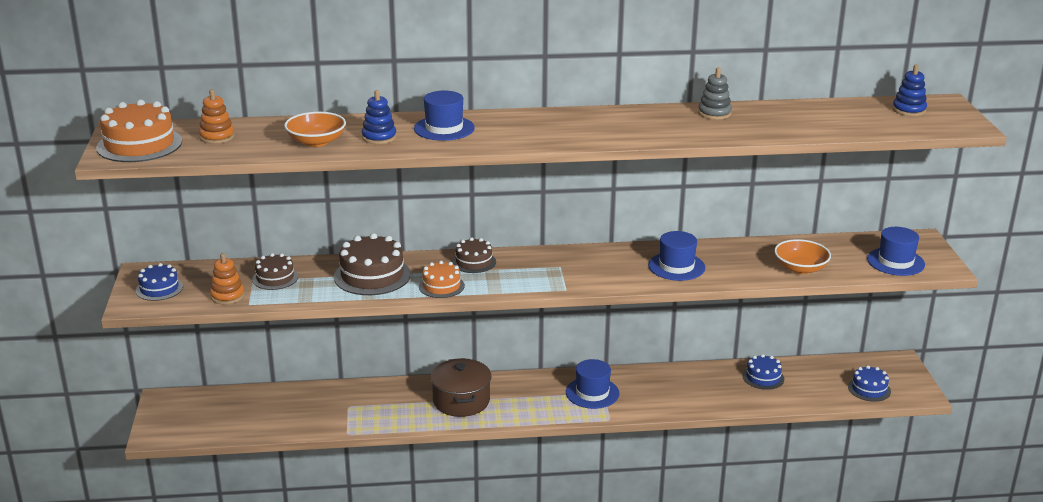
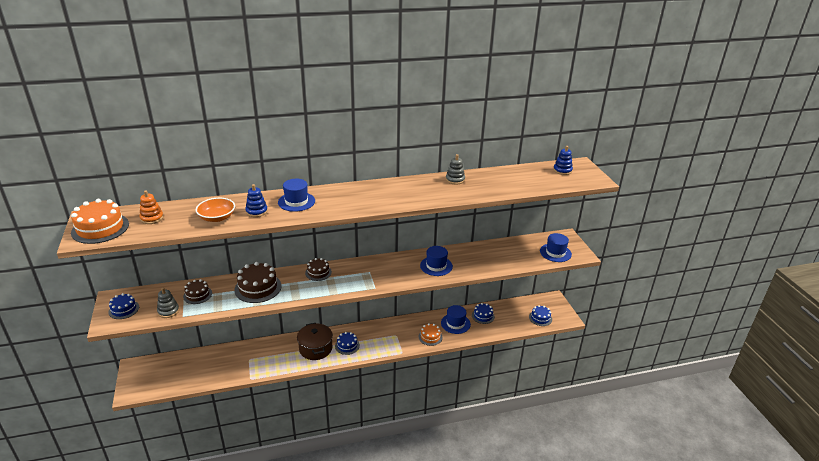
camera: 10 degrees left, 5 degrees up
orange stacking toy [210,253,245,305] -> grey stacking toy [157,288,179,318]
orange cake [419,261,465,298] -> orange cake moved to [419,323,443,346]
blue hat [566,359,619,409] -> blue hat moved to [441,305,471,334]
orange bowl [774,239,831,274] -> none
none -> blue cake [335,332,360,355]

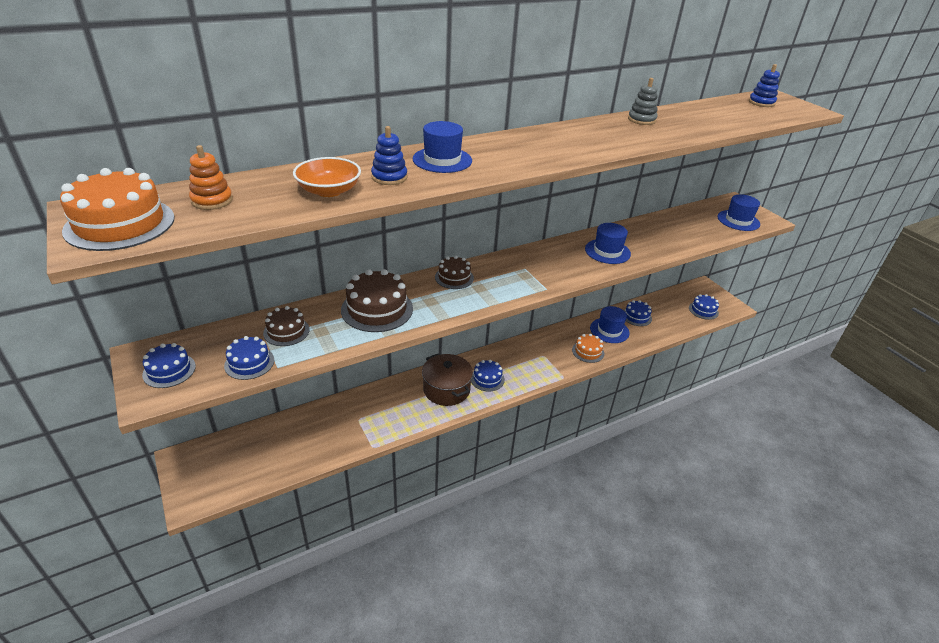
camera: 15 degrees left, 5 degrees up
grey stacking toy [157,288,179,318] -> blue cake [224,336,274,380]

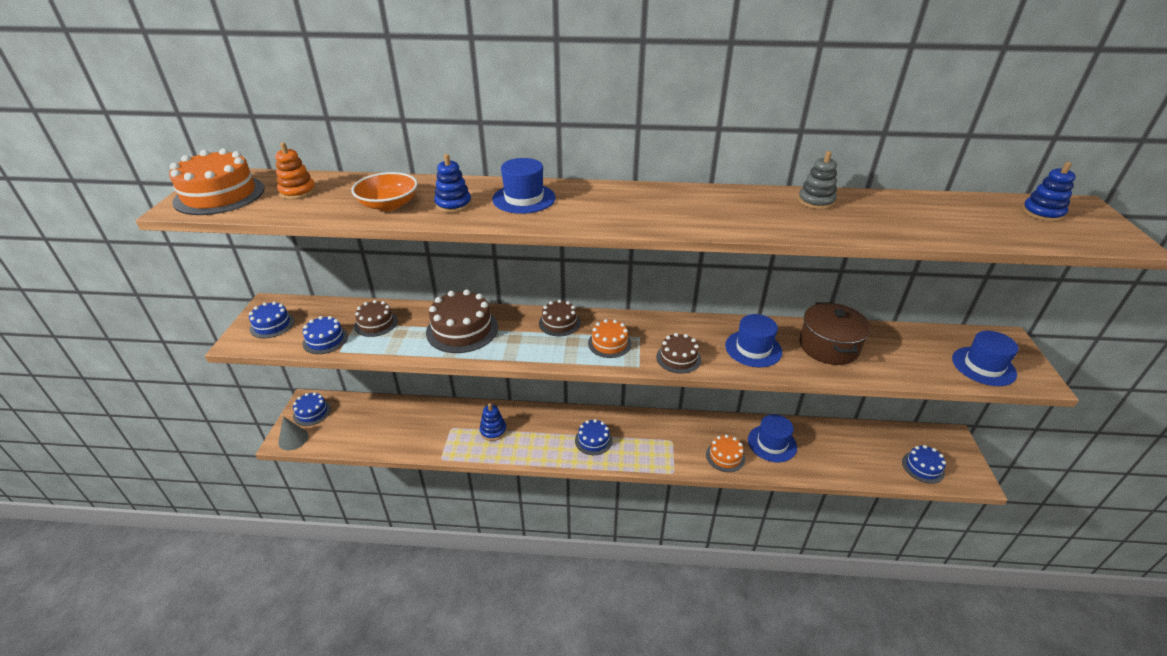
camera: 35 degrees right, 0 degrees up
brown pot [422,354,473,406] -> brown pot moved to [799,303,871,365]
blue cake [623,300,652,326] -> blue cake moved to [293,392,331,426]
none -> grey cone [278,416,308,451]
none -> blue stacking toy [480,403,507,441]
none -> orange cake [588,319,631,358]
none -> brown cake [656,333,701,374]

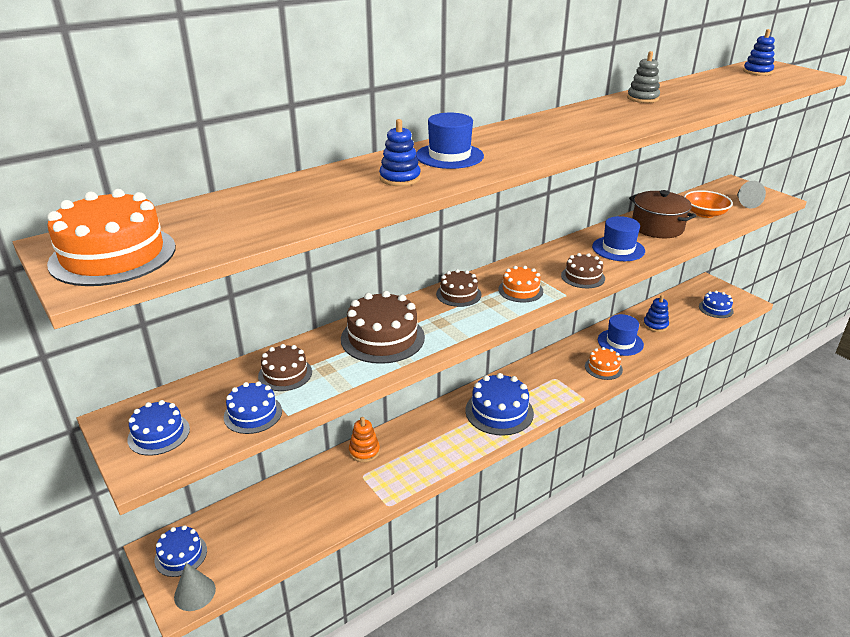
camera: 40 degrees left, 5 degrees down
orange stacking toy [275,142,316,200] -> orange stacking toy moved to [349,417,380,462]
orange bowl [352,172,418,211] -> orange bowl moved to [684,190,733,218]
blue stacking toy [480,403,507,441] -> blue stacking toy moved to [643,295,669,332]
blue cake [575,419,612,455] -> blue cake [465,373,534,436], size x1.69
blue hat [952,331,1019,386] -> grey cone [737,181,766,208]

